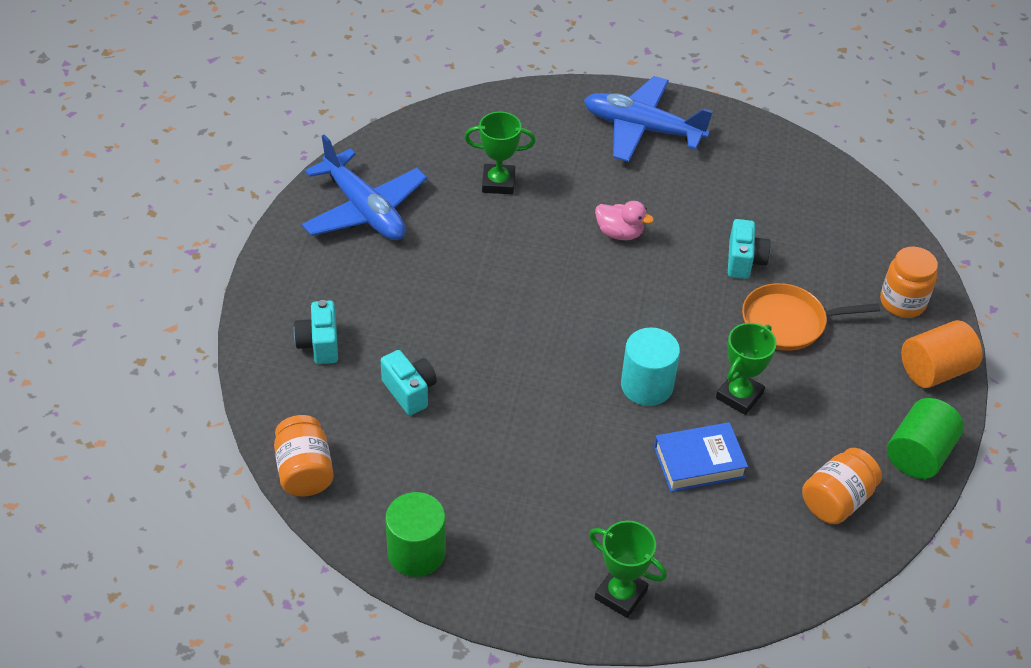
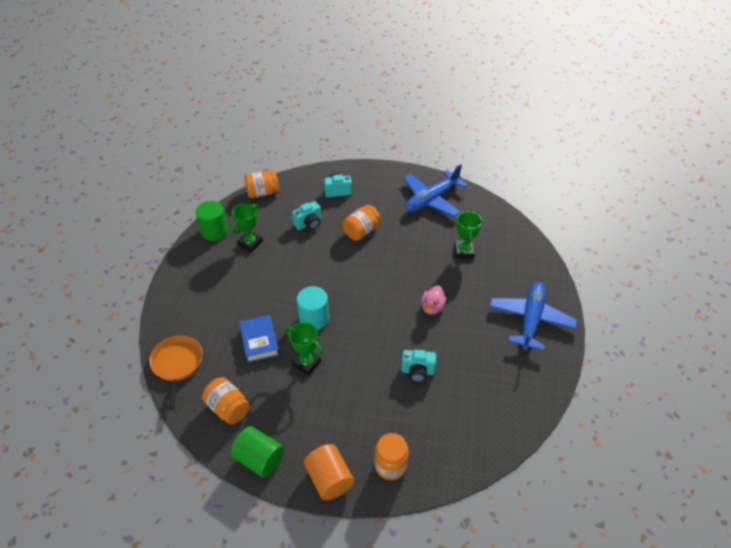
camera: 90 degrees right, 0 degrees up
green trophy [589,521,667,618] -> green trophy moved to [232,203,263,252]
orange pan [742,283,880,351] -> orange pan moved to [150,336,203,410]
none -> orange jar [342,205,381,241]

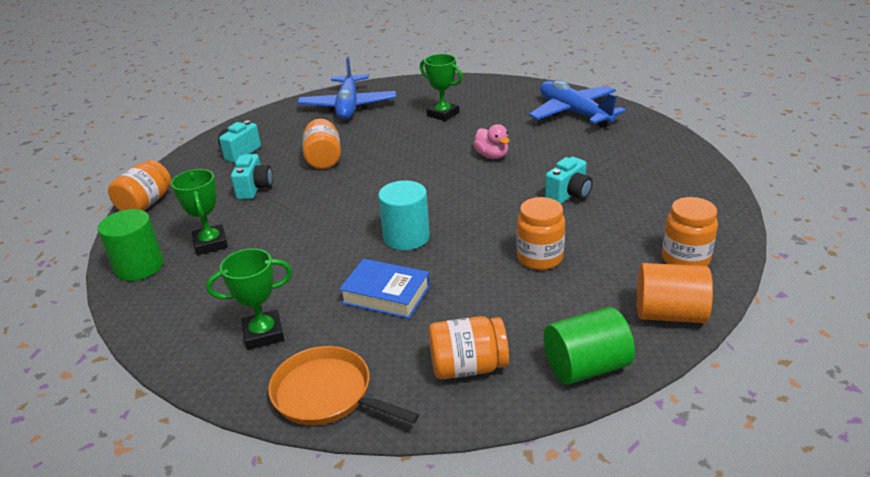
camera: 50 degrees left, 15 degrees down
green trophy [285,322,324,375] -> green trophy moved to [206,248,292,350]
none -> orange jar [516,197,565,270]

